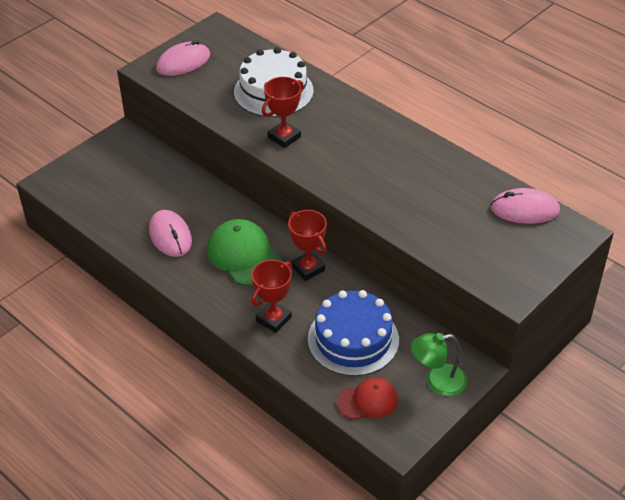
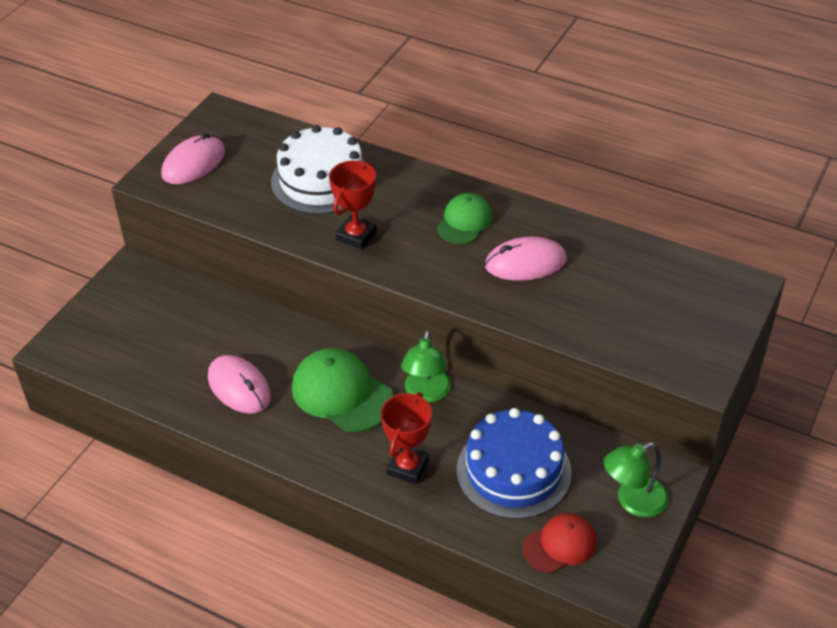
camera: 15 degrees left, 0 degrees up
red trophy [288,210,327,281] -> green lamp [401,330,451,403]
pink mouse [491,188,560,224] -> pink mouse moved to [485,237,567,281]
none -> green cap [437,193,492,244]

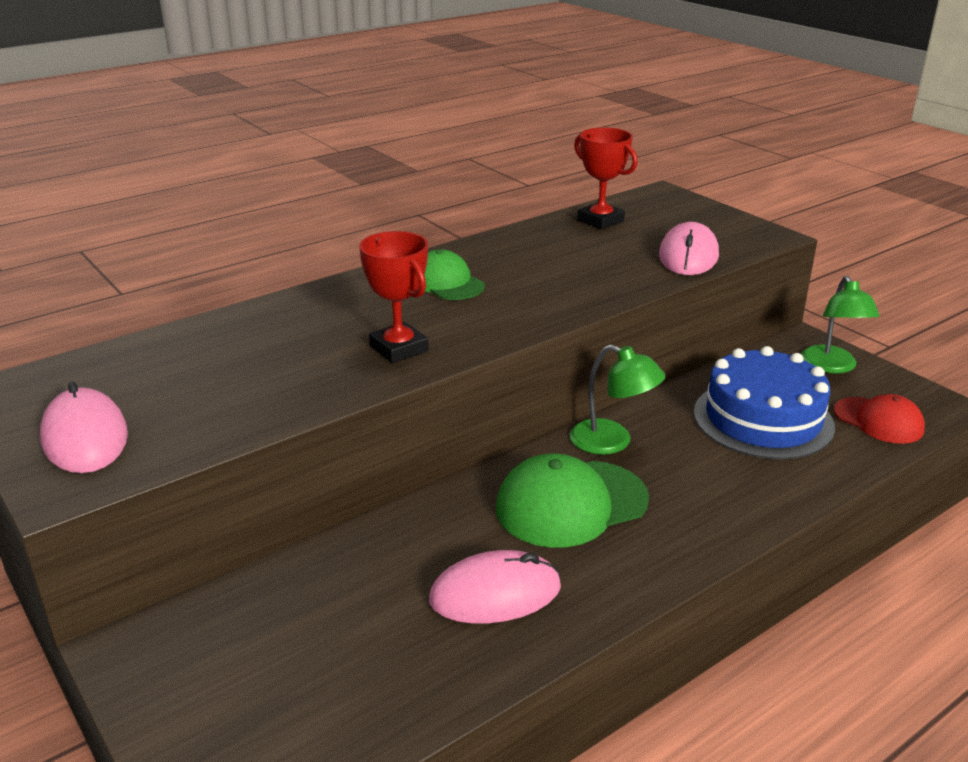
camera: 65 degrees left, 15 degrees down
white cake [271,125,365,214] -> none
red trophy [381,392,432,484] -> red trophy moved to [574,128,638,230]
pink mouse [485,237,567,281] -> pink mouse moved to [659,222,719,275]
red cap [523,513,597,573] -> red cap turned 135 degrees clockwise [834,394,925,444]

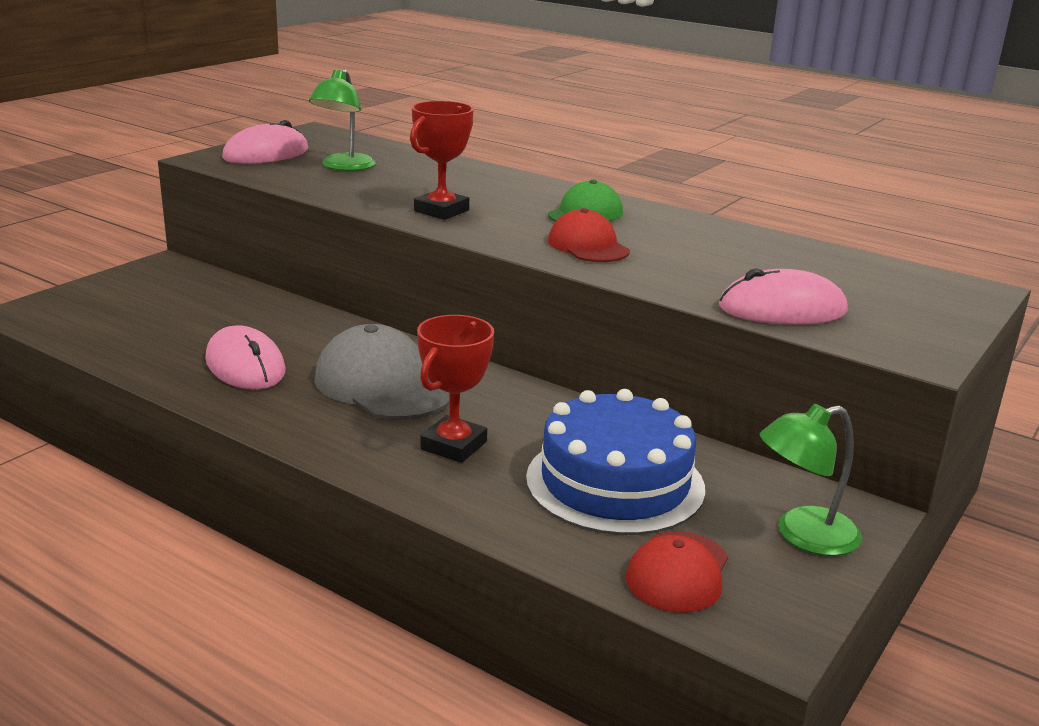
camera: 70 degrees right, 5 degrees down
green cap [496,453,649,548] -> grey cap [315,324,450,420]
green lamp [570,344,666,455] -> green lamp moved to [309,69,376,171]
red trophy [574,128,638,230] -> red trophy moved to [417,315,494,463]
none -> red cap [548,208,630,262]

